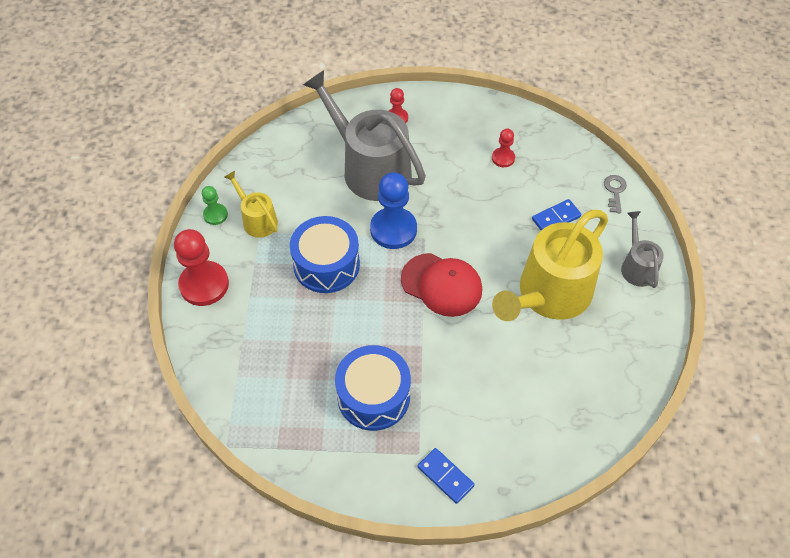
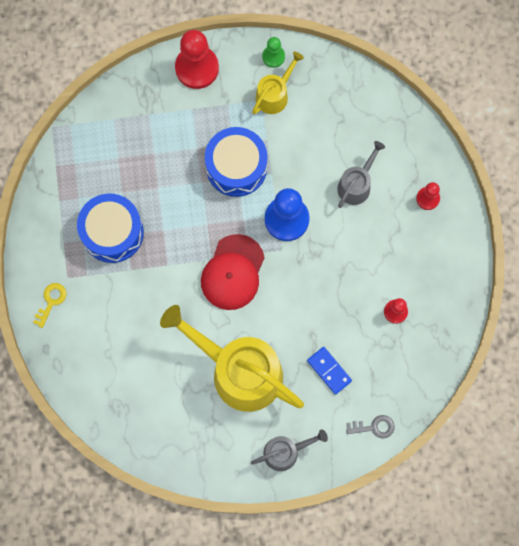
camera: 80 degrees right, 20 degrees up
grey watering can [303,70,426,201] -> grey watering can [337,141,385,208], size x0.49
blue domino [418,448,475,504] -> yellow key [33,283,66,328]

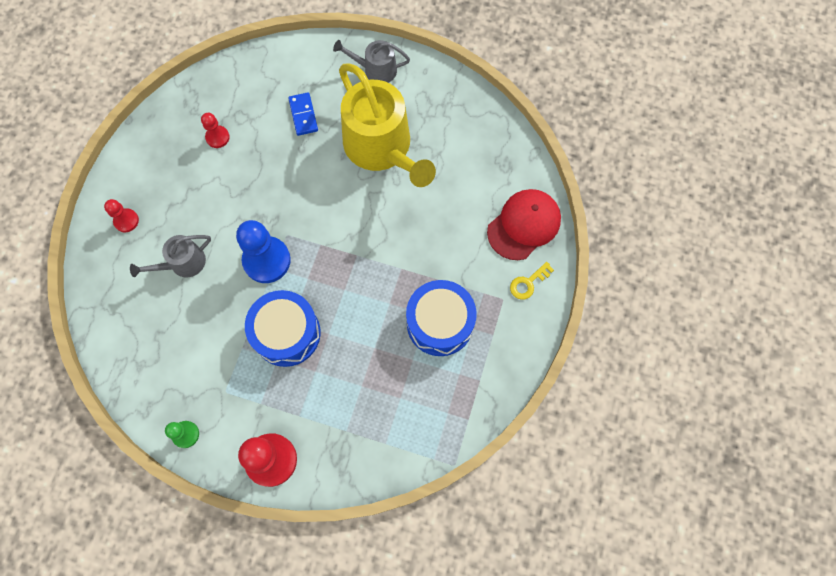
camera: 155 degrees left, 5 degrees down
red cap [201,234,265,310] -> red cap moved to [487,189,561,260]
yellow watering can [252,52,304,114] -> none
grey key [346,415,395,438] -> none

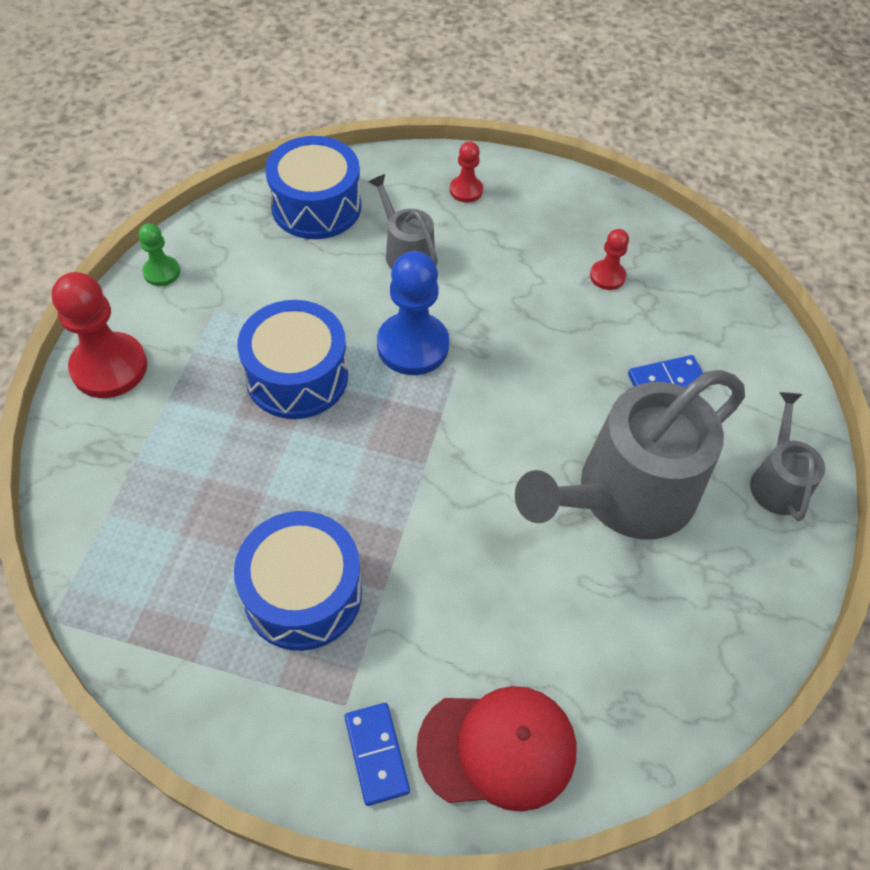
camera: 85 degrees right, 15 degrees down
yellow watering can [339,63,436,187] -> grey watering can [515,370,745,539]
red cap [487,189,561,260] -> red cap turned 45 degrees counterclockwise [416,686,576,812]
yellow key [510,262,554,300] -> blue domino [345,703,410,806]
none -> blue drum [265,136,361,239]

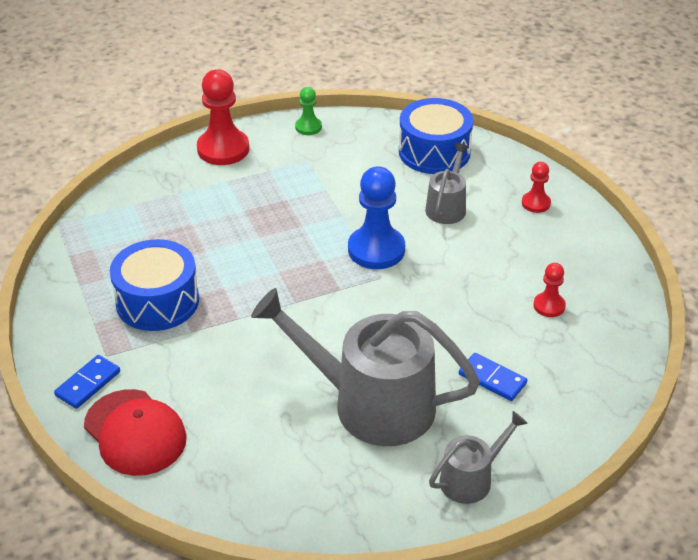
camera: 55 degrees right, 15 degrees down
blue drum [237,300,348,419] -> none

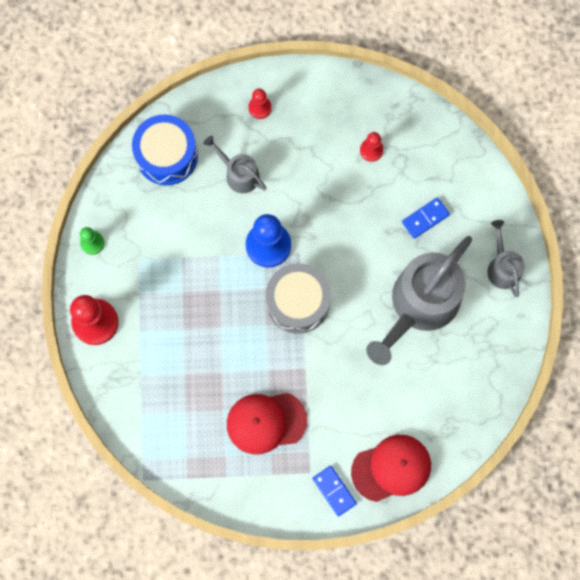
camera: 70 degrees left, 35 degrees up
blue drum [110,239,199,331] -> red cap [227,393,307,455]
none -> grey drum [266,263,331,334]

